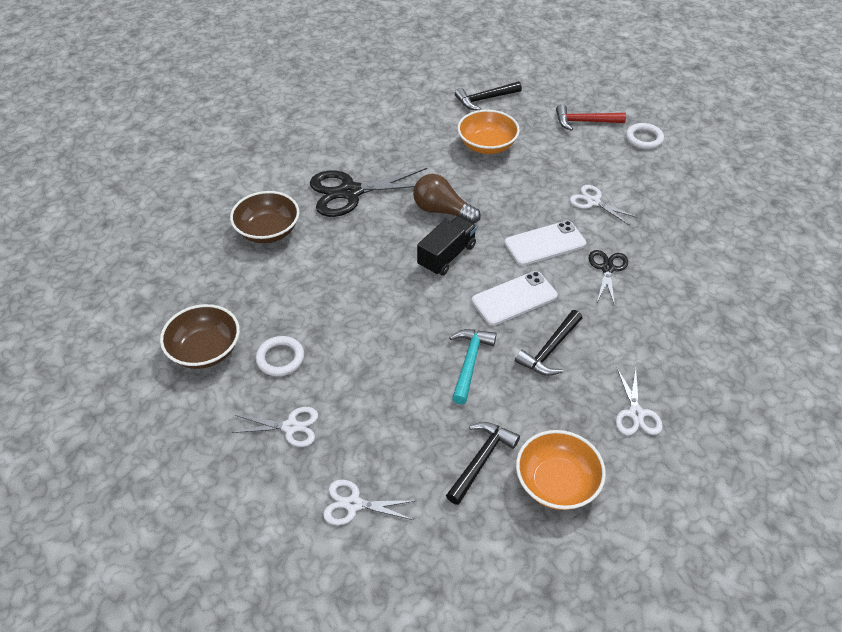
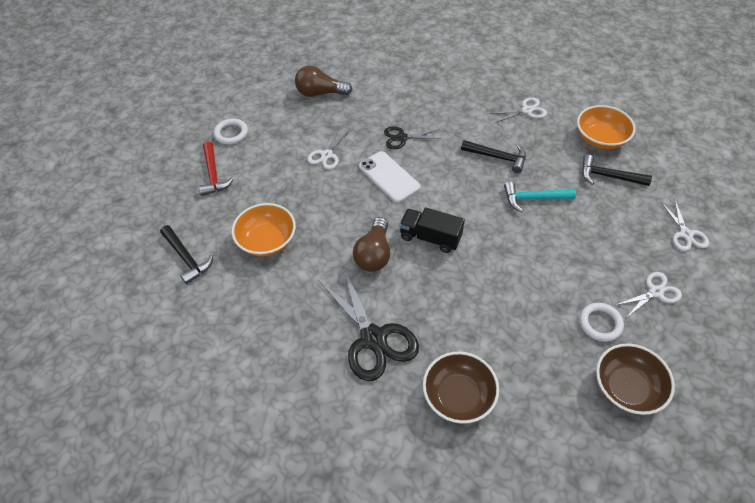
camera: 105 degrees left, 5 degrees up
white scissors [231,407,318,447] -> white scissors turned 75 degrees clockwise [616,272,682,318]
white phone [472,271,558,326] -> none
none -> brown light bulb [295,66,352,97]

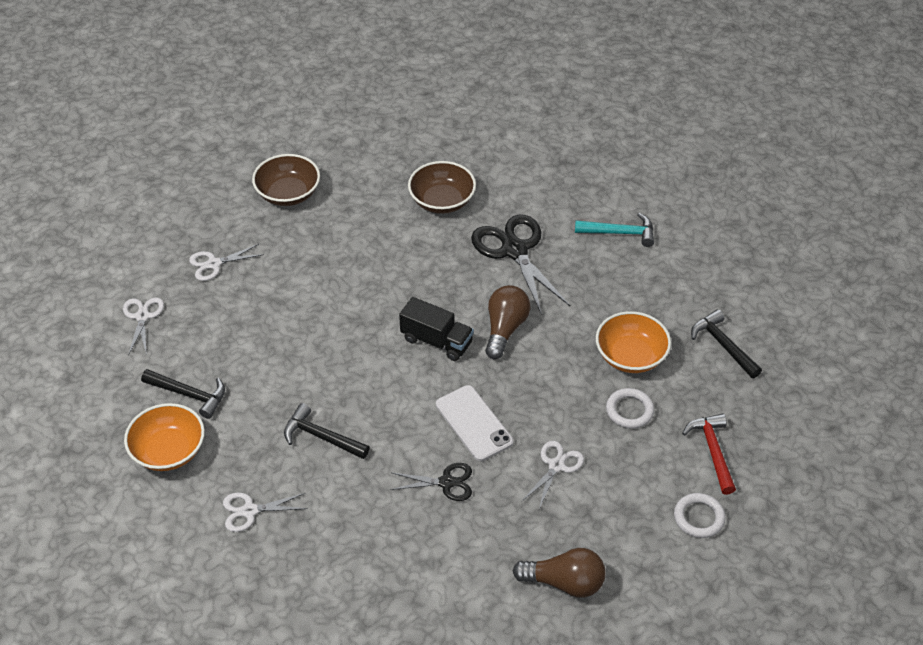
camera: 175 degrees left, 5 degrees down
turquoise hammer [504,182,576,212] -> turquoise hammer moved to [575,213,654,247]
white ring [580,303,624,342] -> white ring moved to [606,388,654,429]

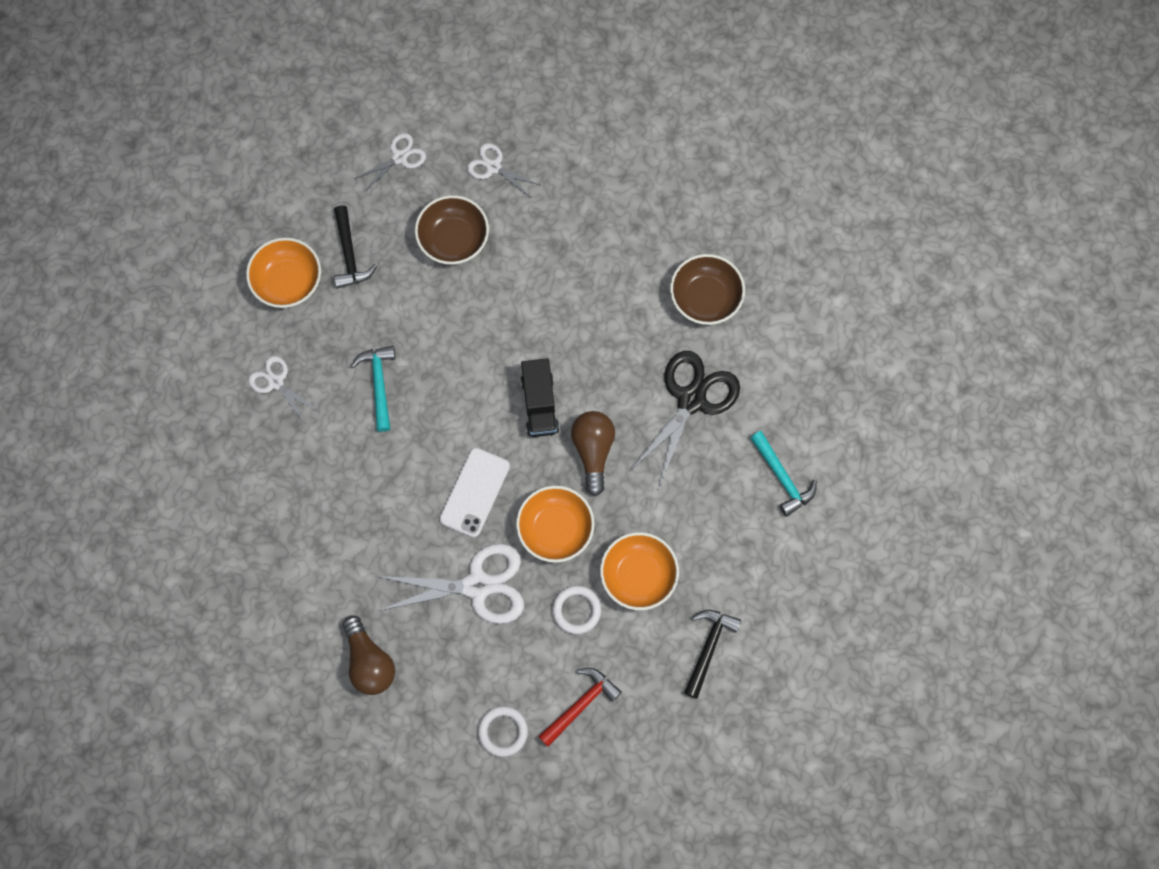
camera: 55 degrees right, 25 degrees up
brown bowl [252,154,320,206] -> brown bowl moved to [415,195,489,265]
black hammer [284,403,370,459] -> turquoise hammer [351,346,395,432]
black scissors [390,463,472,501] -> none
brown light bulb [485,285,530,359] -> brown light bulb turned 75 degrees counterclockwise [571,411,615,496]
white scissors [522,441,584,509] -> white scissors [376,544,524,624], size x1.84
none -> orange bowl [516,486,595,563]

